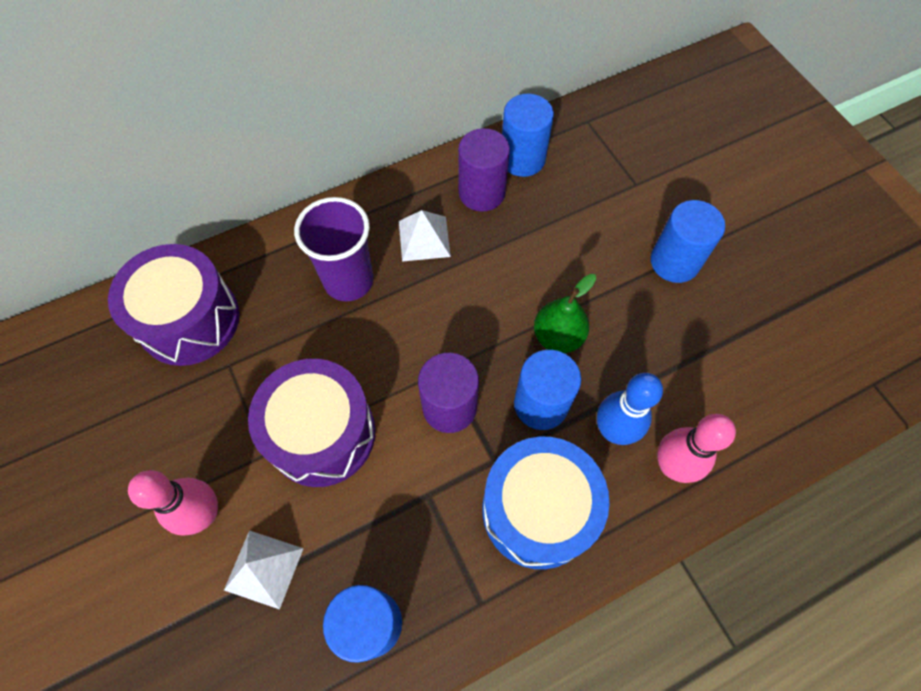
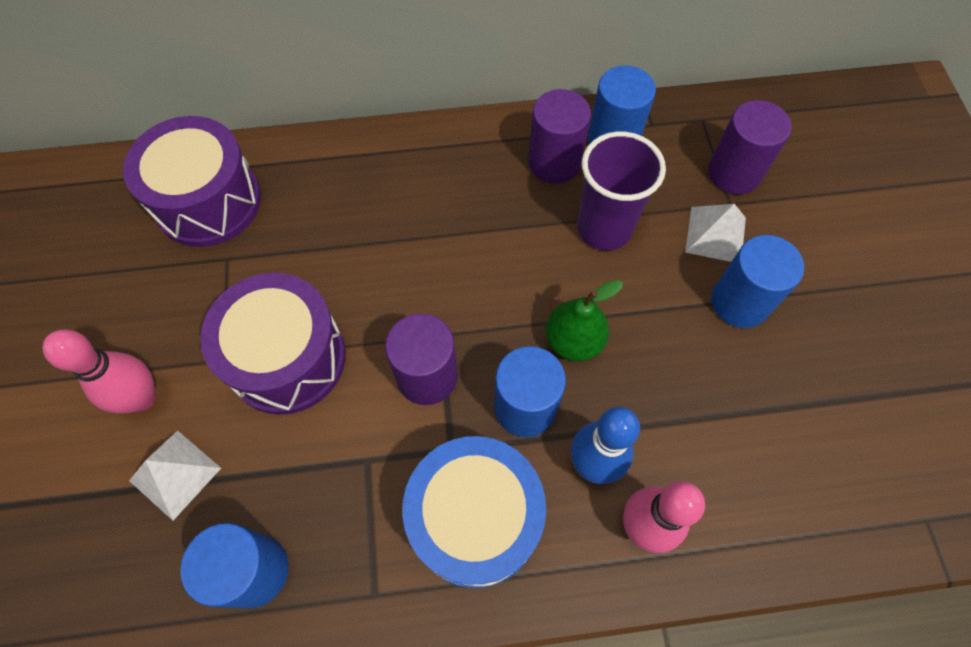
camera: 20 degrees right, 0 degrees up
purple cup [294,197,373,301] -> purple cup moved to [577,131,666,251]
white pyramid [399,210,451,262] -> white pyramid moved to [685,204,746,262]
none -> purple cylinder [708,100,792,194]

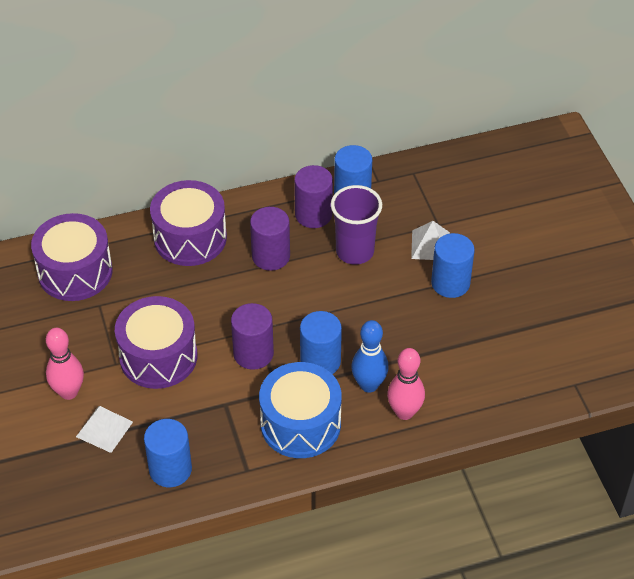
camera: 10 degrees left, 15 degrees down
green pear [546,280,623,361] -> none
purple cylinder [708,100,792,194] -> purple cylinder moved to [250,207,290,271]
none -> purple drum [150,180,227,266]

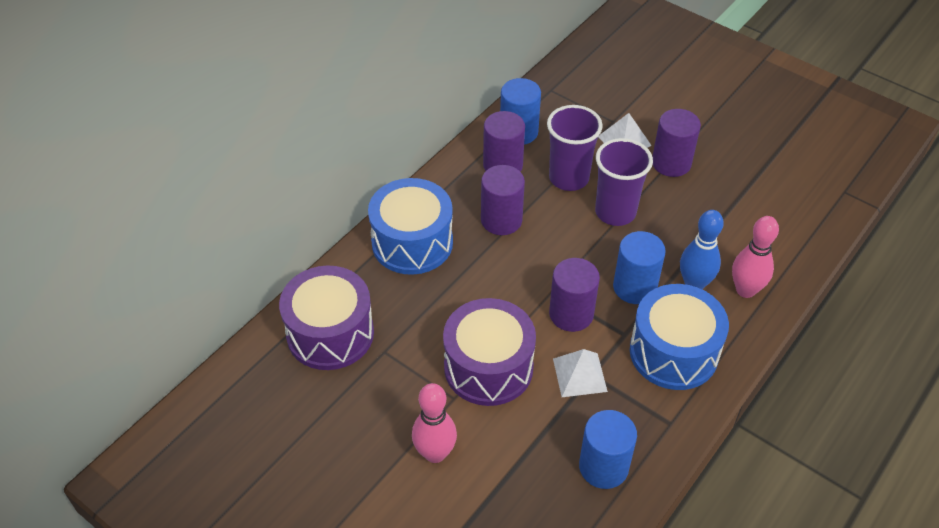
camera: 35 degrees left, 0 degrees up
white pyramid [76,406,133,453] -> white pyramid moved to [553,349,608,397]
purple drum [150,180,227,266] -> blue drum [368,178,453,275]
blue cylinder [431,233,475,298] -> purple cylinder [652,109,701,177]
none -> purple cup [595,138,653,226]

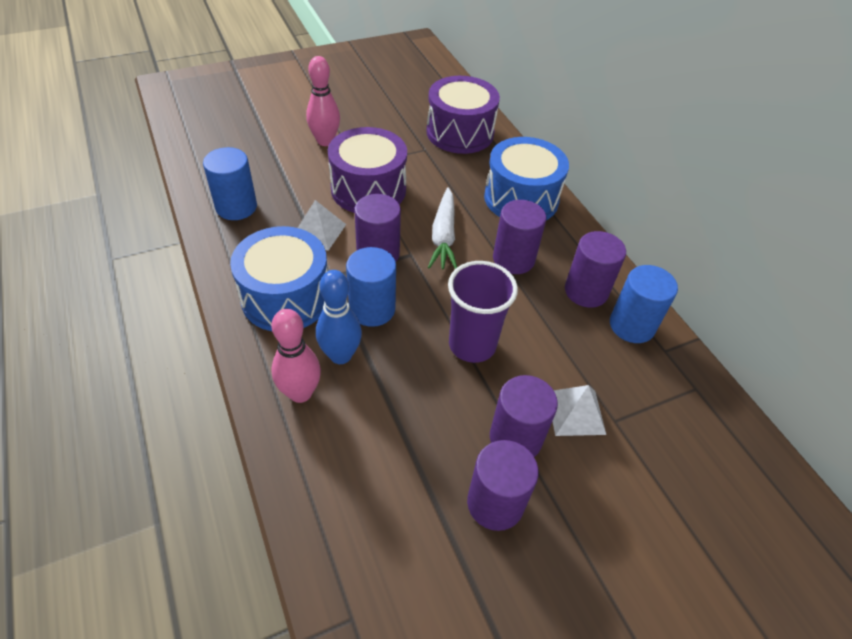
camera: 115 degrees right, 0 degrees up
purple cup [547,105,603,191] -> none
none -> white carrot [428,187,457,269]
none -> purple cylinder [467,440,539,531]

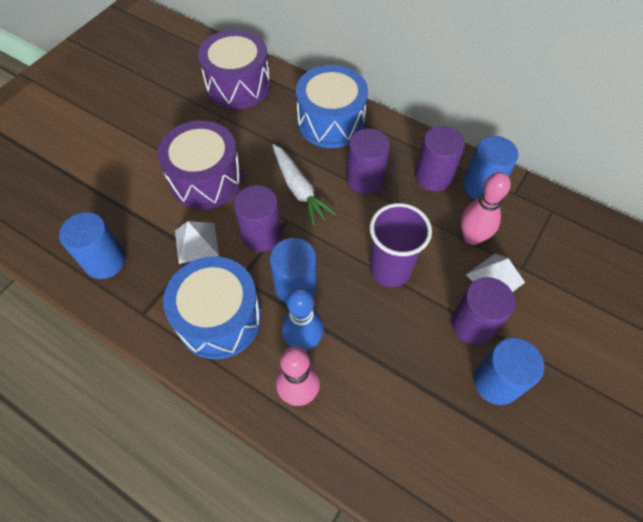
camera: 30 degrees left, 10 degrees up
pink bowling pin [306,56,340,146] -> pink bowling pin moved to [461,172,511,245]
purple cylinder [467,440,539,531] -> blue cylinder [474,338,544,405]

